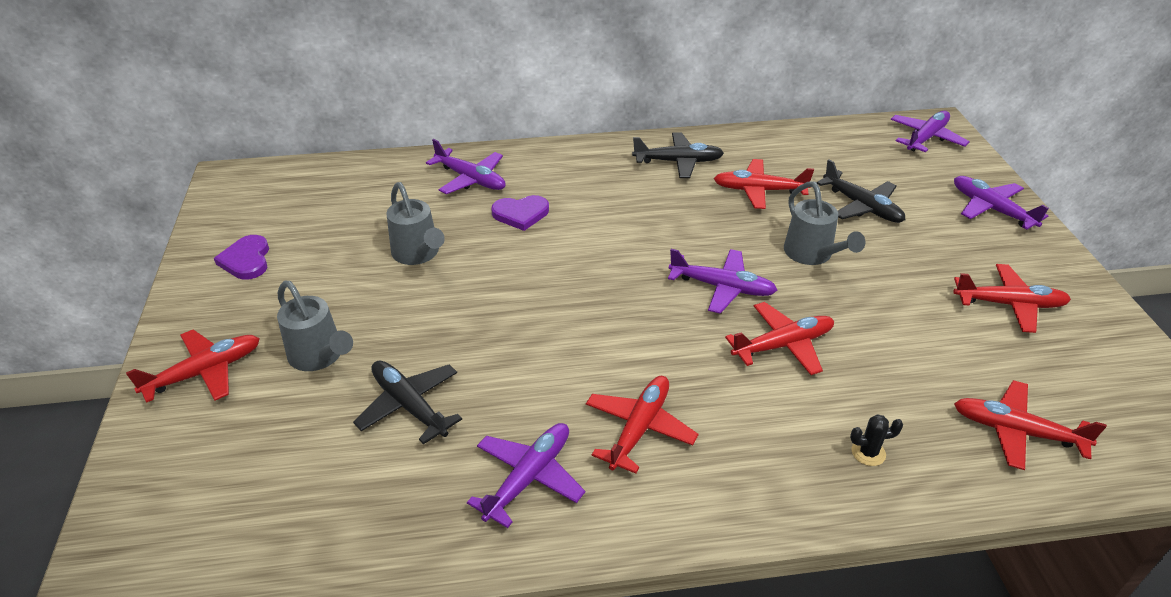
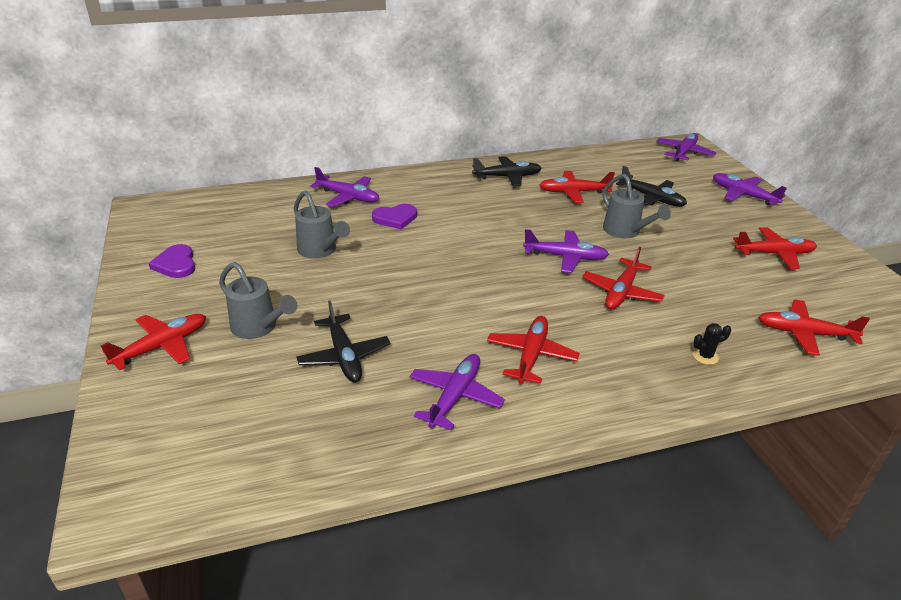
camera: 10 degrees left, 5 degrees down
black plane [353,361,462,445] -> black plane turned 150 degrees counterclockwise [296,301,391,382]
red plane [725,302,834,375] -> red plane turned 150 degrees clockwise [582,247,665,310]

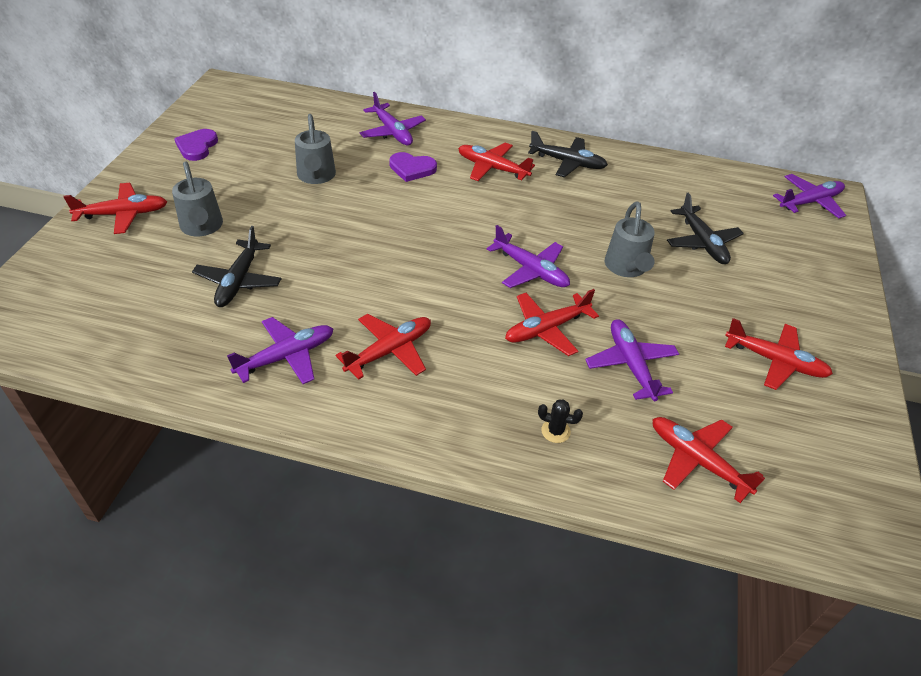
camera: 30 degrees right, 10 degrees up
red plane [539,171,615,203] -> red plane moved to [458,143,535,181]
purple plane [713,173,787,205] -> purple plane moved to [585,319,679,401]

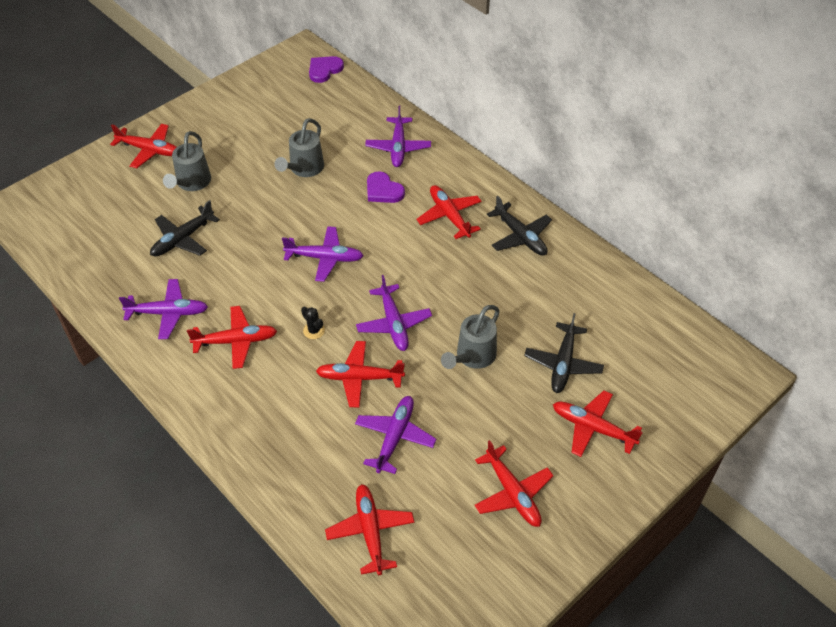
camera: 35 degrees right, 5 degrees up
purple heart [174,129,218,161] -> purple heart moved to [309,56,344,83]
black cactus [538,399,583,443] -> black cactus moved to [301,306,325,339]
purple plane [773,174,846,219] -> purple plane moved to [282,226,364,282]
none -> red plane [553,390,643,457]

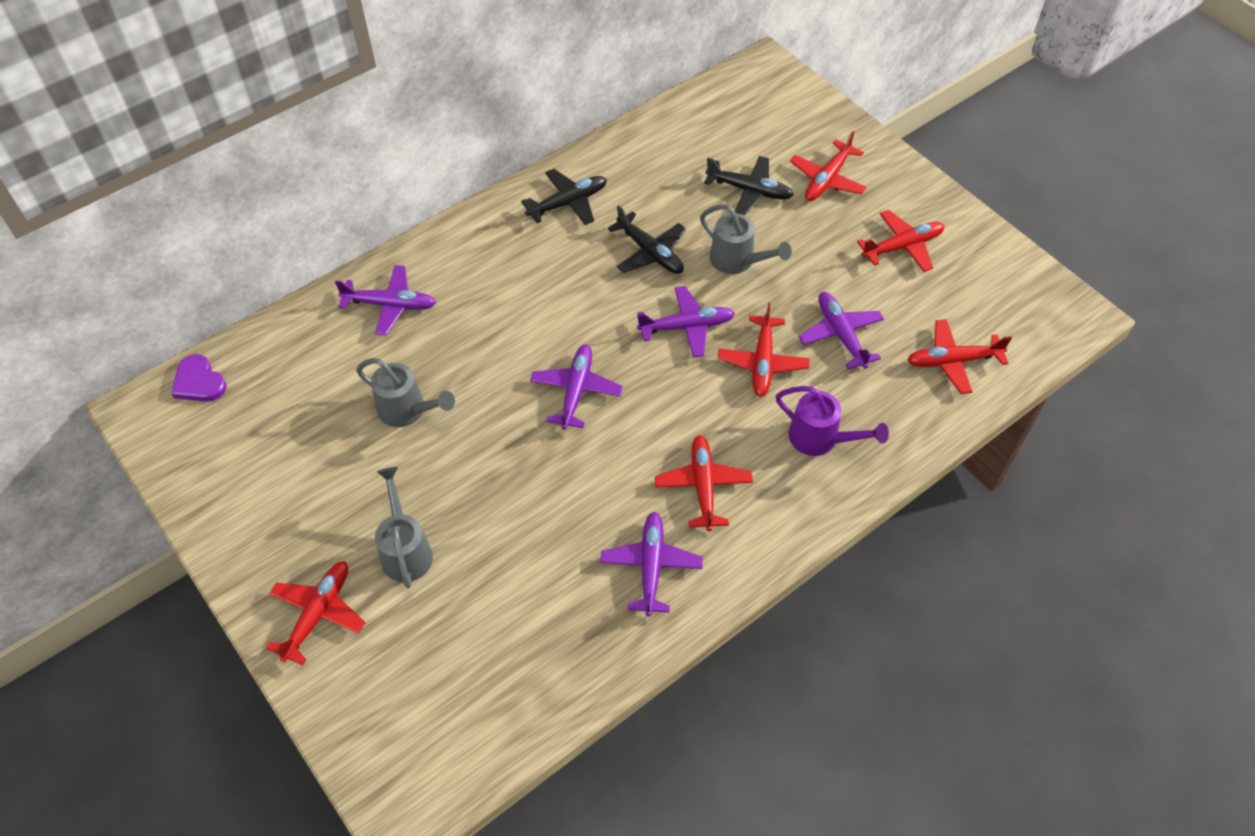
camera: 85 degrees left, 5 degrees up
black plane [150,200,220,256] -> black plane moved to [608,205,686,274]
grey watering can [163,131,211,191] -> grey watering can turned 120 degrees counterclockwise [375,467,433,588]
black cactus [301,306,325,339] -> none
purple plane [355,396,436,474] -> purple plane turned 45 degrees clockwise [799,292,884,370]
purple heart [367,171,405,203] -> none
red plane [416,185,482,239] -> none
none -> purple watering can [776,386,889,456]

